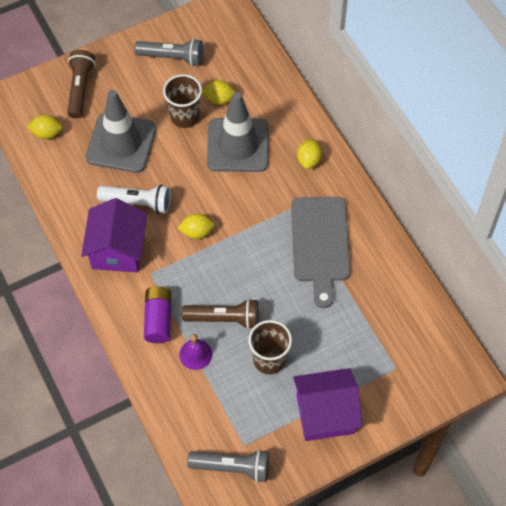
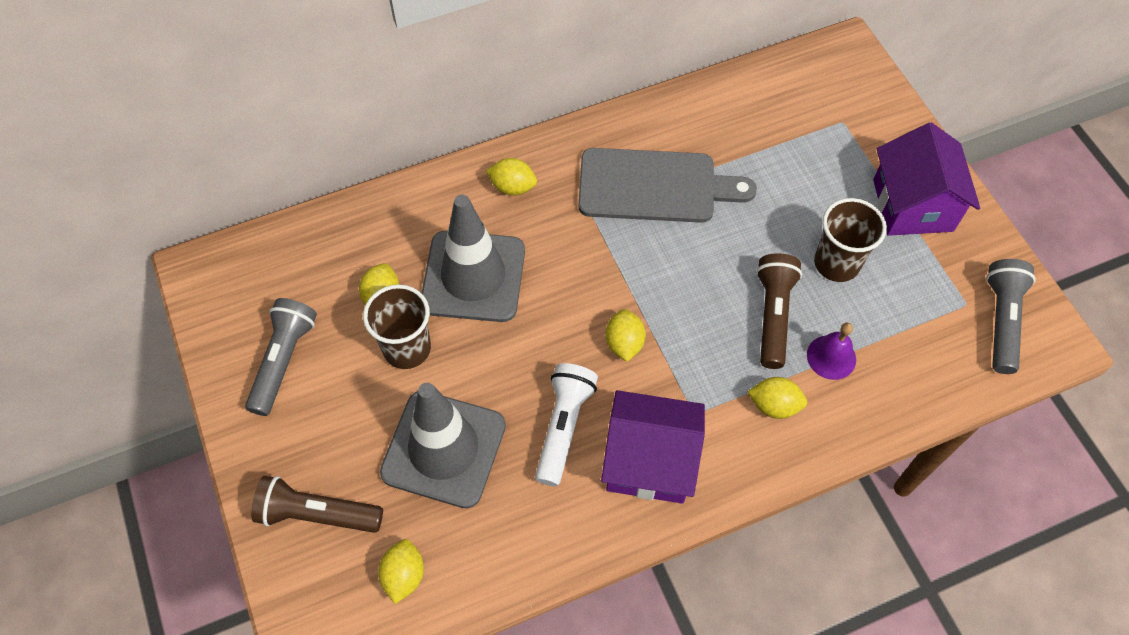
camera: 85 degrees left, 0 degrees up
purple battery [144,286,171,343] -> yellow lemon [747,377,808,419]

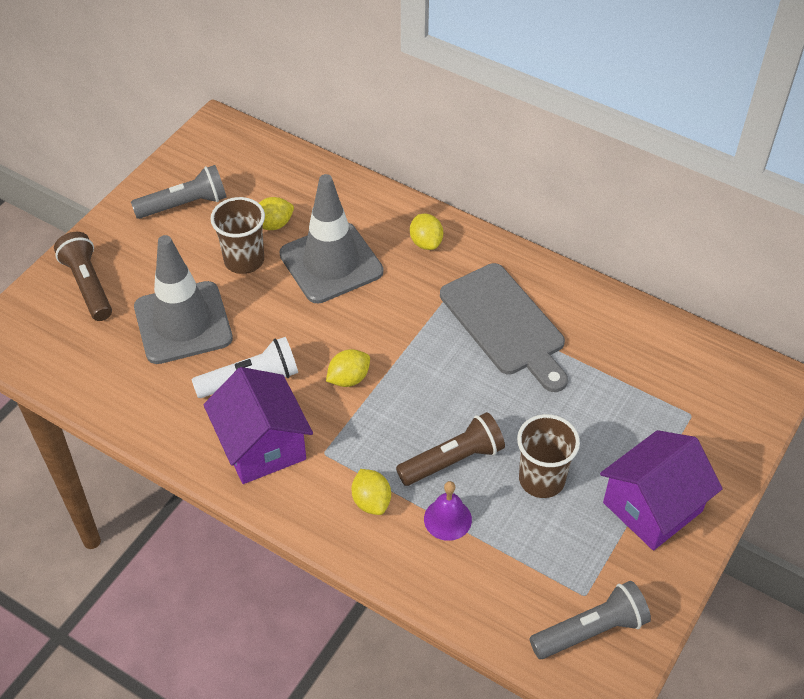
camera: 55 degrees right, 10 degrees down
yellow lemon [378,539,424,604] -> none

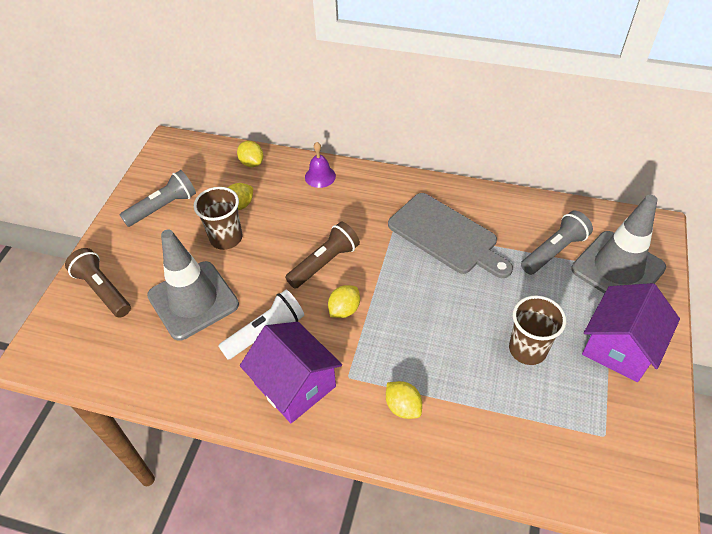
camera: 15 degrees left, 0 degrees up
grey traffic cone [279,174,383,303] -> grey traffic cone moved to [571,195,666,294]
brown flashlight [396,412,505,486] -> brown flashlight moved to [285,221,360,289]
yellow lemon [410,213,443,250] -> yellow lemon moved to [237,141,264,167]
purple bell [424,481,472,541] -> purple bell moved to [305,142,336,188]
grey flashlight [530,581,651,659] -> grey flashlight moved to [521,211,593,275]

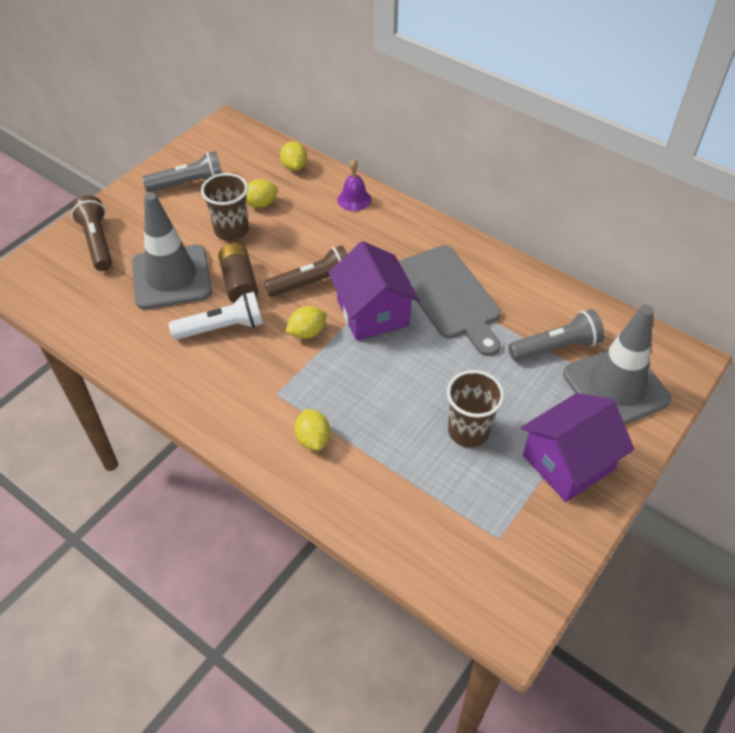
camera: 20 degrees right, 0 degrees up
purple house [240,322,342,423] -> purple house moved to [329,241,419,341]
none -> brown battery [218,243,258,303]

